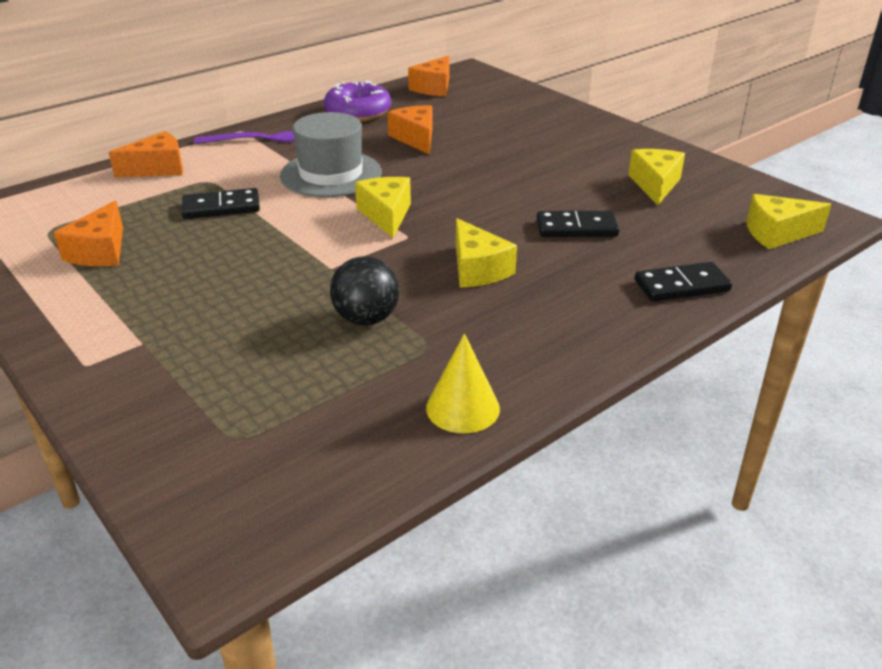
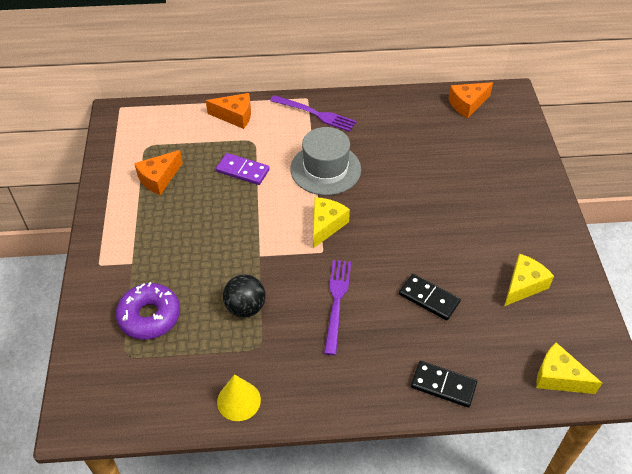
camera: 35 degrees right, 15 degrees up
black domino [182,188,260,219] -> purple domino [216,153,270,185]
purple donut [324,81,391,122] -> purple donut moved to [116,282,180,340]
orange cheese [388,105,432,155] -> none
yellow cheese [456,218,517,287] -> purple fork [324,260,351,355]

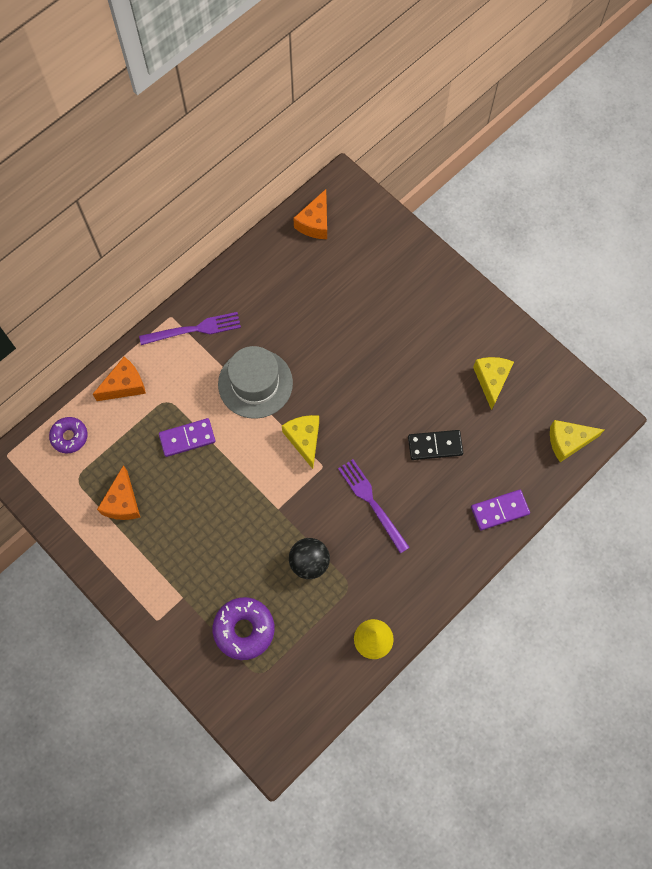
camera: 40 degrees left, 20 degrees up
black domino [411,361,477,408] -> purple domino [471,490,530,530]
none -> purple donut [49,417,87,454]

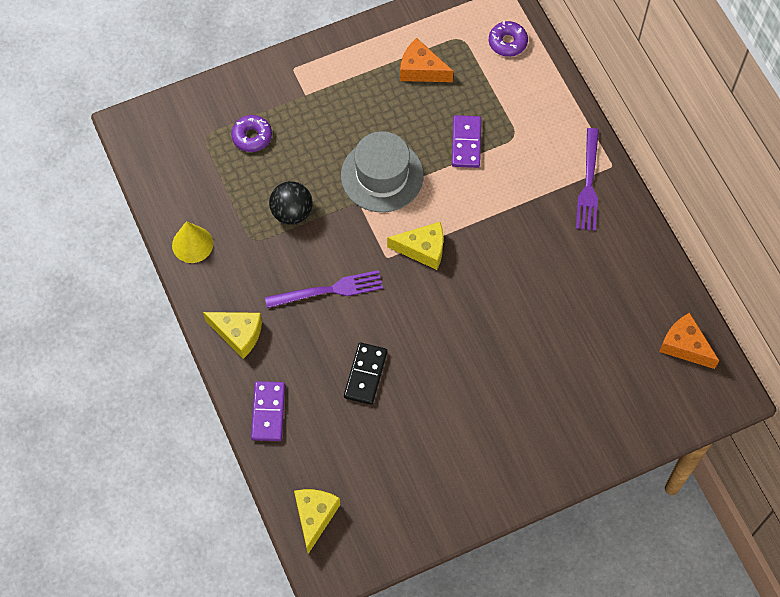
camera: 110 degrees right, 5 degrees down
orange cheese [93,357,146,401] -> none
purple donut [213,597,275,660] -> purple donut [231,115,272,152], size x0.65
grey hat [218,346,293,419] -> grey hat moved to [341,131,424,212]
yellow cheese [473,357,514,410] -> yellow cheese moved to [203,312,262,359]

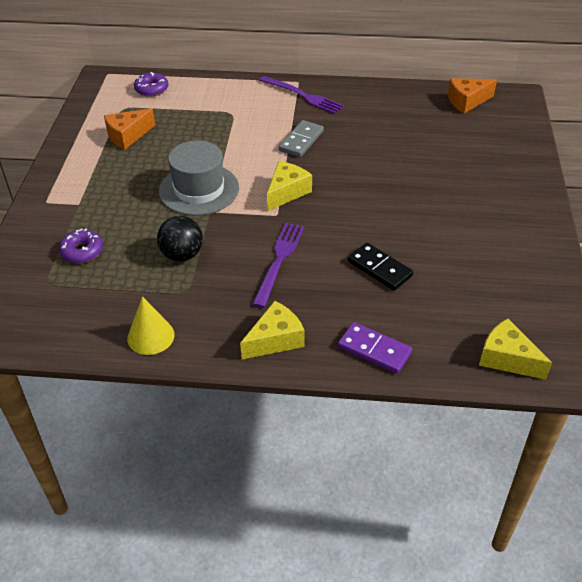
camera: 60 degrees left, 20 degrees down
purple domino [452,115,481,168] -> none
none -> grey domino [278,120,324,157]

